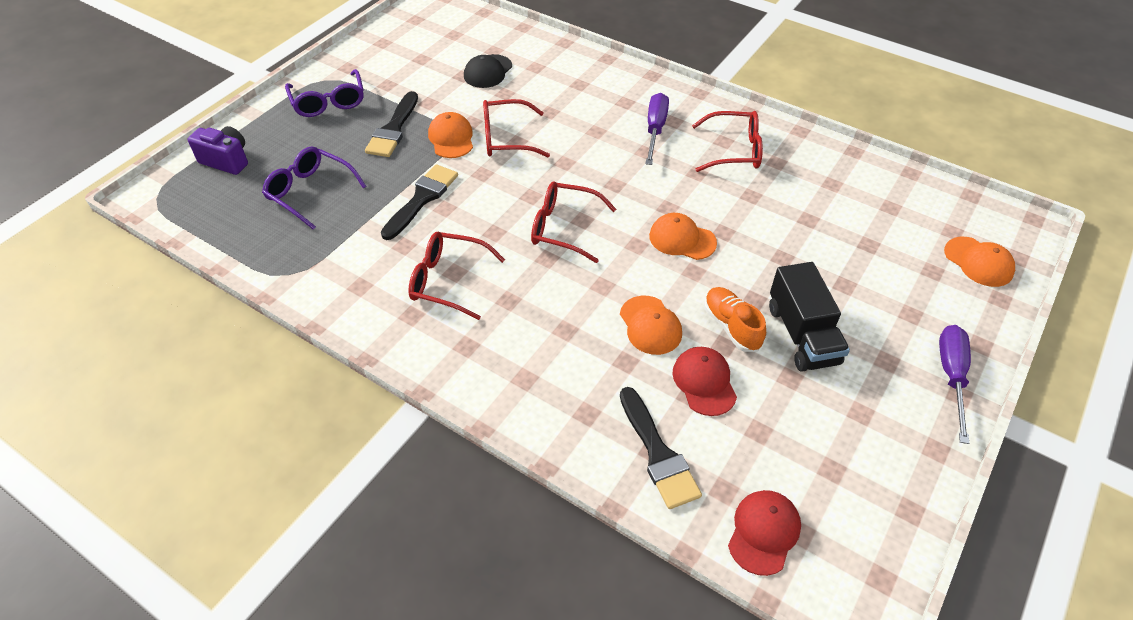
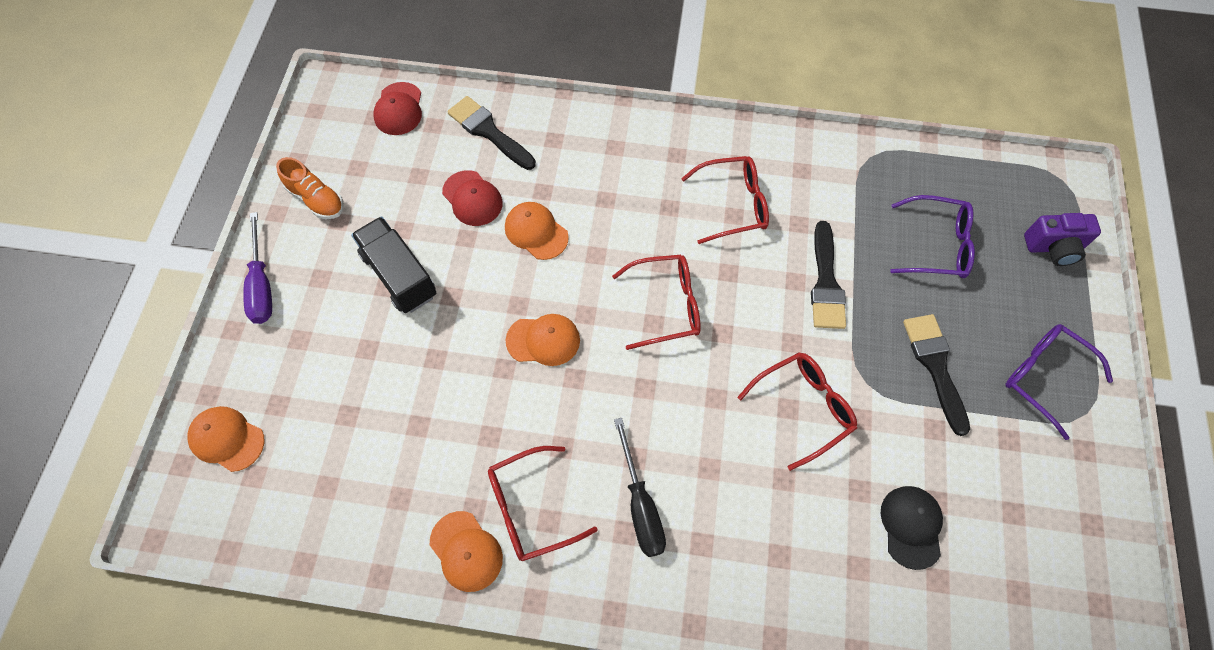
camera: 155 degrees right, 15 degrees up
orange cap [428,112,473,158] -> orange cap moved to [430,511,503,592]
purple screwdriver [645,93,669,165] -> black screwdriver [614,418,666,557]
orange shoe [704,287,766,352] -> orange shoe moved to [276,157,344,219]

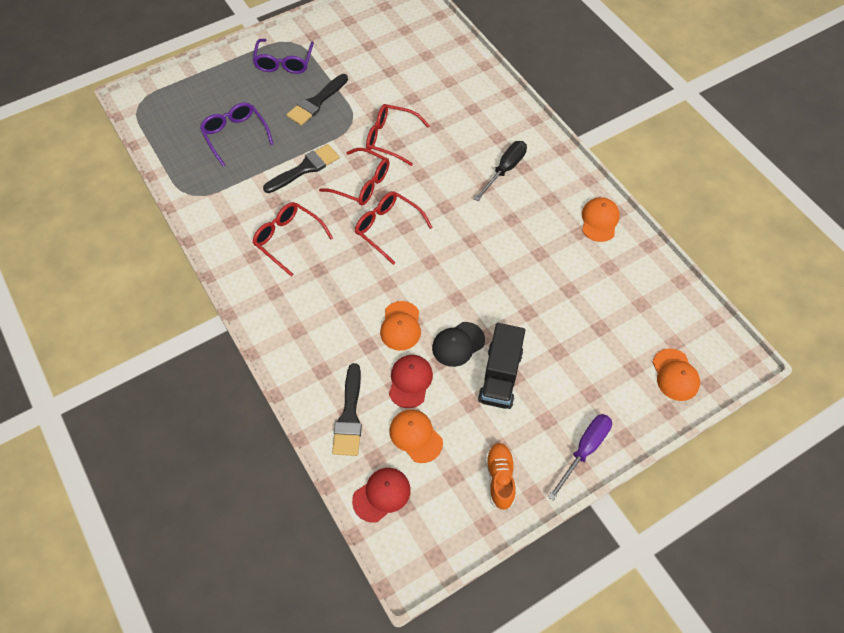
camera: 130 degrees left, 5 degrees down
red glasses [488,446,598,561] -> red glasses moved to [319,148,390,206]
orange cap [506,314,580,366] -> orange cap moved to [389,410,443,463]
black cap [881,486,943,570] -> black cap moved to [432,322,485,367]
purple camera [1024,213,1101,266] -> none

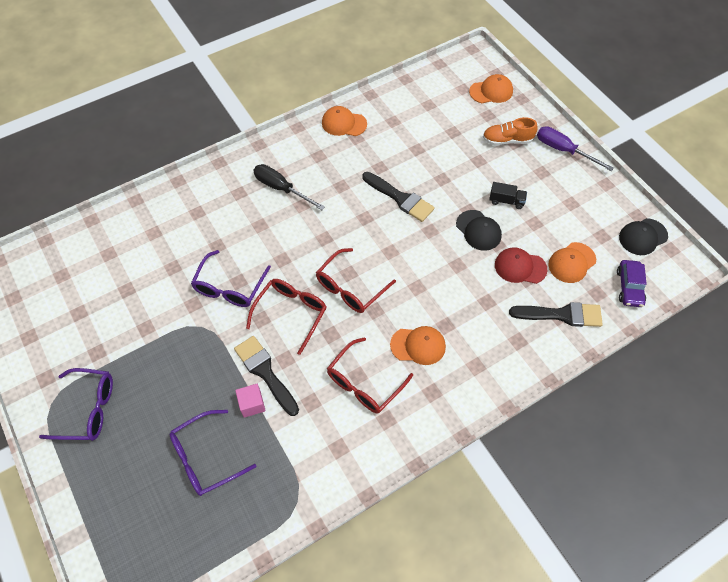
camera: 90 degrees left, 0 degrees up
black brush [287,74,348,125] -> black brush moved to [362,172,435,222]
red cap [352,468,411,523] -> purple car [617,260,647,307]
red glasses [366,104,430,166] -> purple glasses [191,250,271,307]
orange cap [380,301,421,351] -> orange cap moved to [390,326,446,365]
black truck [478,323,525,409] -> black truck [489,182,527,209], size x0.53
orange shoe [486,443,516,511] -> orange shoe moved to [483,117,538,145]
none -> pink cube [235,384,266,418]
none -> black cap [619,218,668,255]

